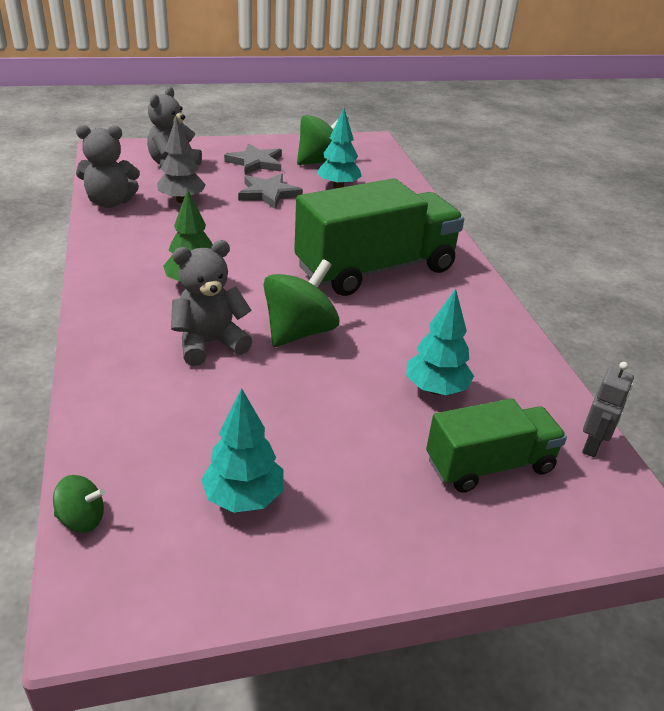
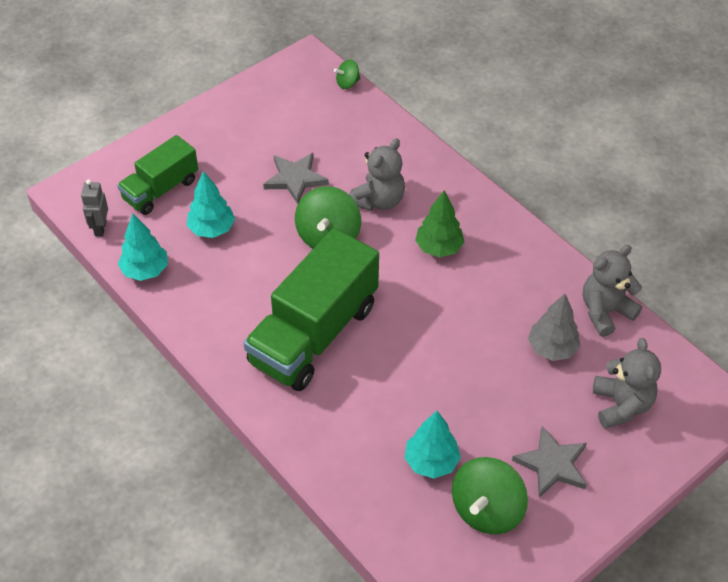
camera: 155 degrees right, 15 degrees up
turquoise tree [201,388,284,513] -> turquoise tree moved to [118,213,168,281]
grey star [238,173,303,209] -> grey star moved to [263,153,329,204]

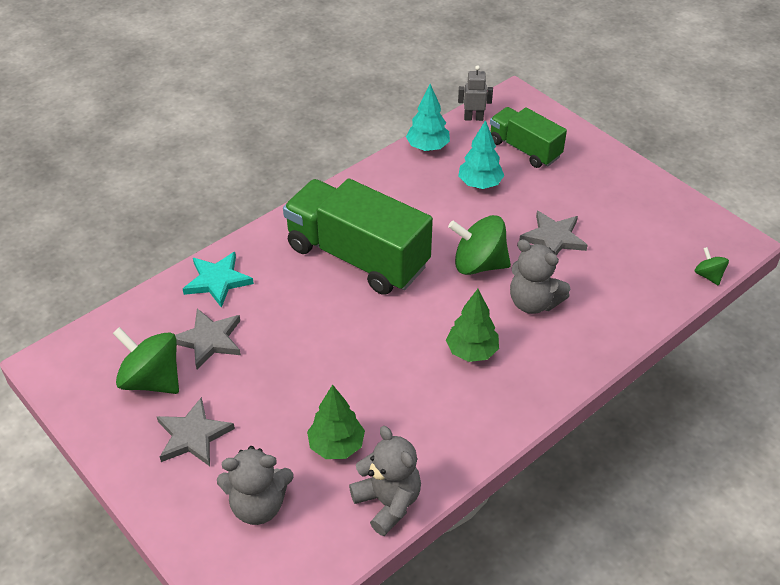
camera: 90 degrees right, 5 degrees down
turquoise tree [405,411,461,479] -> grey star [175,308,241,369]
grey tree [528,294,581,361] -> green tree [307,384,365,459]
none -> turquoise star [183,252,254,308]

